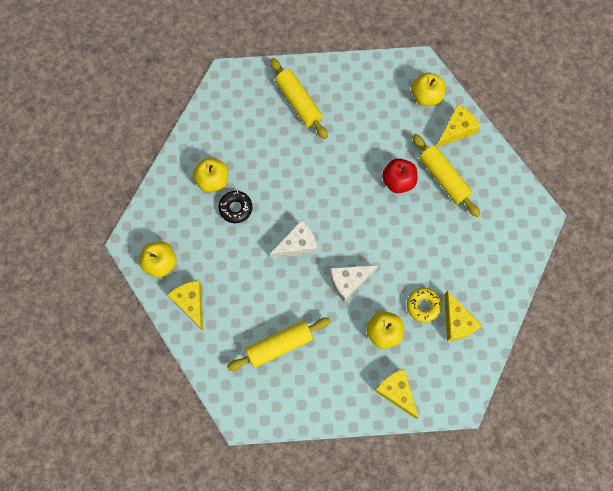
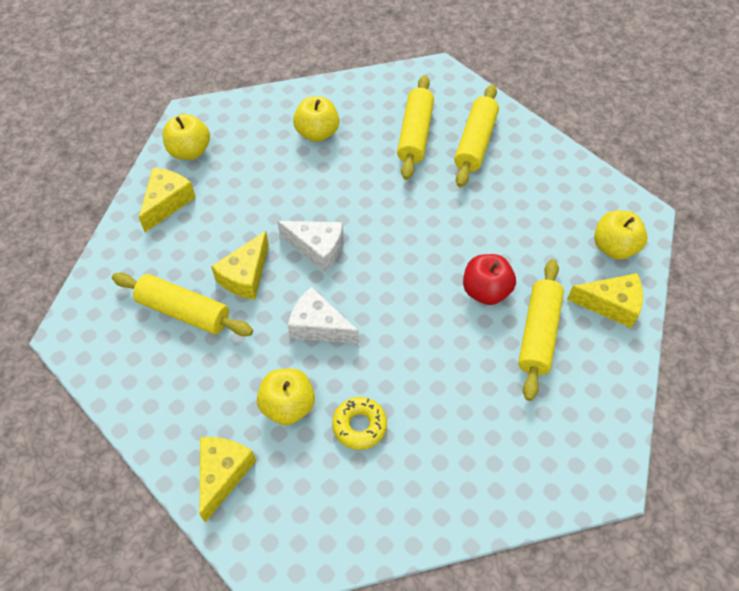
camera: 50 degrees right, 15 degrees down
black donut [219,191,252,223] -> none
yellow cheese [444,290,482,341] -> yellow cheese moved to [211,231,269,300]
none -> yellow rolling pin [397,75,434,180]

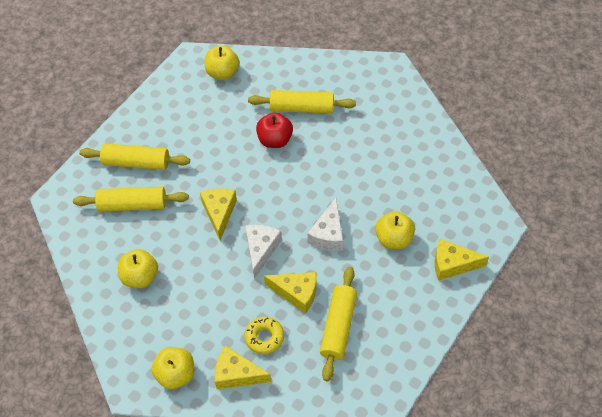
camera: 100 degrees left, 0 degrees up
yellow donut [332,397,387,450] -> yellow donut moved to [244,317,284,354]
yellow cheese [567,273,643,328] -> yellow cheese moved to [200,188,237,241]

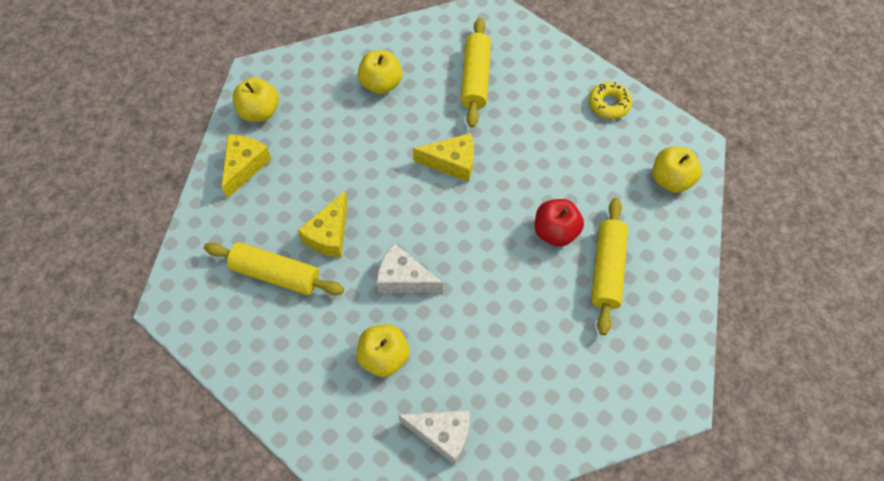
camera: 95 degrees right, 5 degrees up
yellow rolling pin [79,143,190,170] -> none
yellow donut [244,317,284,354] -> yellow donut moved to [589,82,632,119]
white cheese [245,225,282,279] -> white cheese moved to [398,410,470,465]
yellow cheese [435,239,489,281] -> none

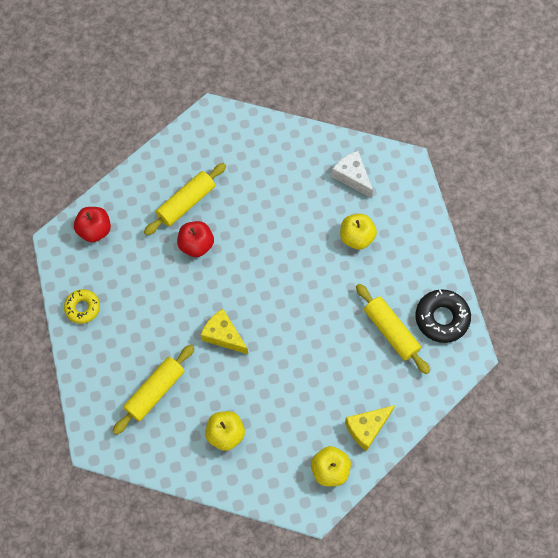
camera: 145 degrees left, 5 degrees up
yellow cheese [297,191,348,258] -> none
white cheese [377,243,443,293] -> none
yellow apple [652,147,702,193] -> red apple [74,207,111,242]
none -> black donut [415,289,471,343]

